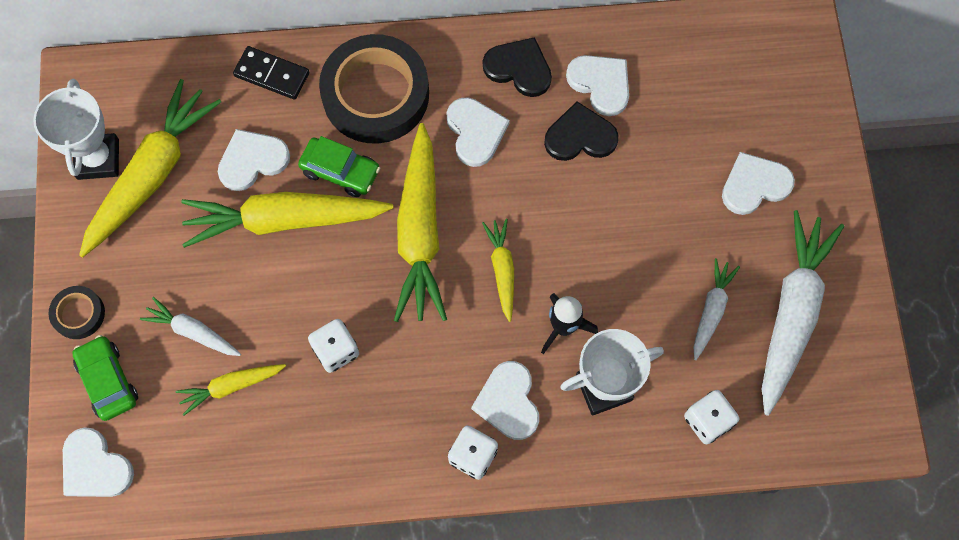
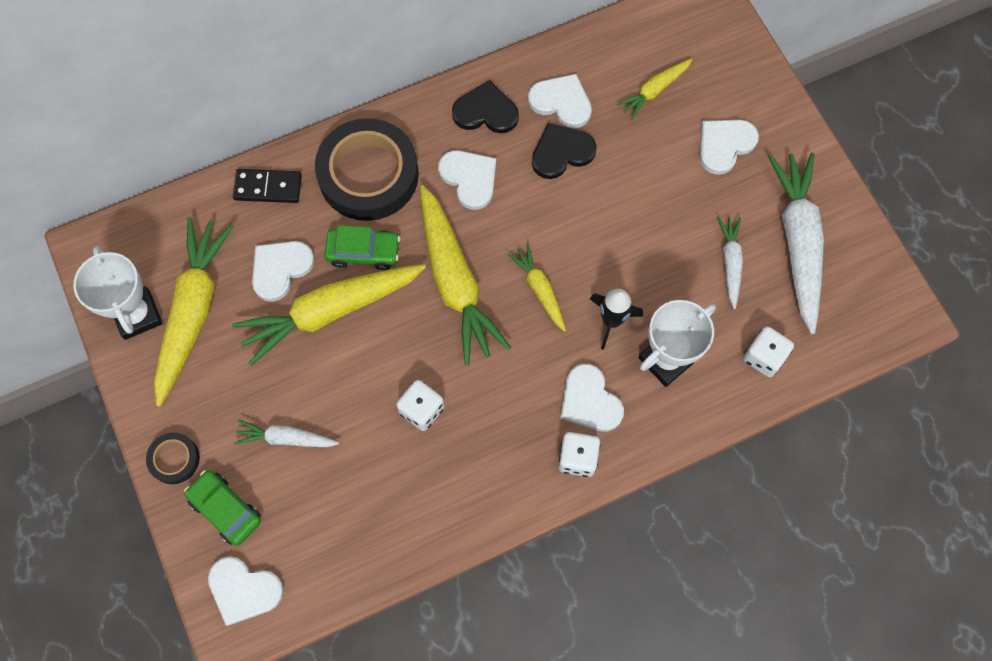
camera: 20 degrees left, 0 degrees up
yellow carrot [176,364,286,415] -> yellow carrot moved to [617,58,692,120]

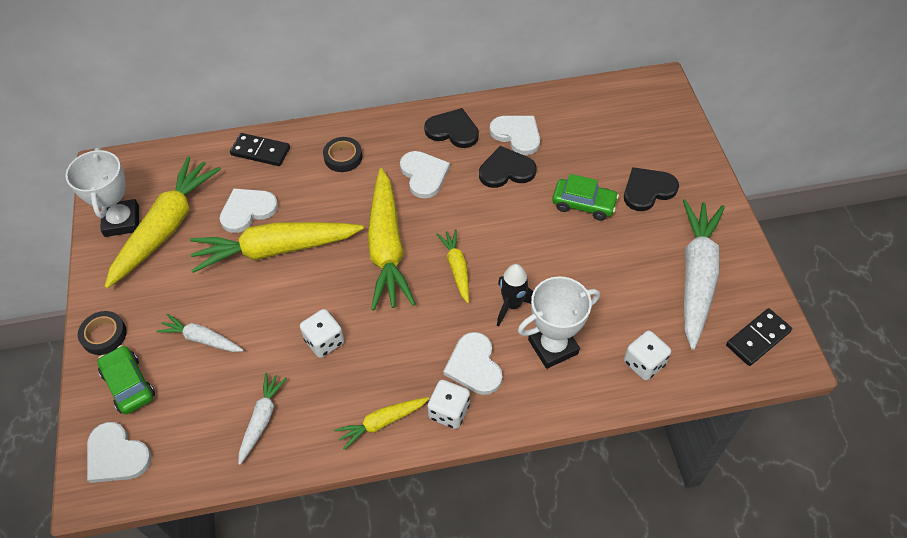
camera: 15 degrees right, 15 degrees down
black tape [315,118,419,221] -> black tape [323,137,362,172], size x0.46
green car [325,225,400,270] -> green car moved to [552,174,619,221]
yellow carrot [617,58,692,120] -> yellow carrot moved to [334,397,429,450]
white heart [700,120,759,175] -> black heart [624,167,679,211]
white carrot [717,217,743,309] -> white carrot moved to [238,373,287,465]
none -> black domino [726,308,792,366]

